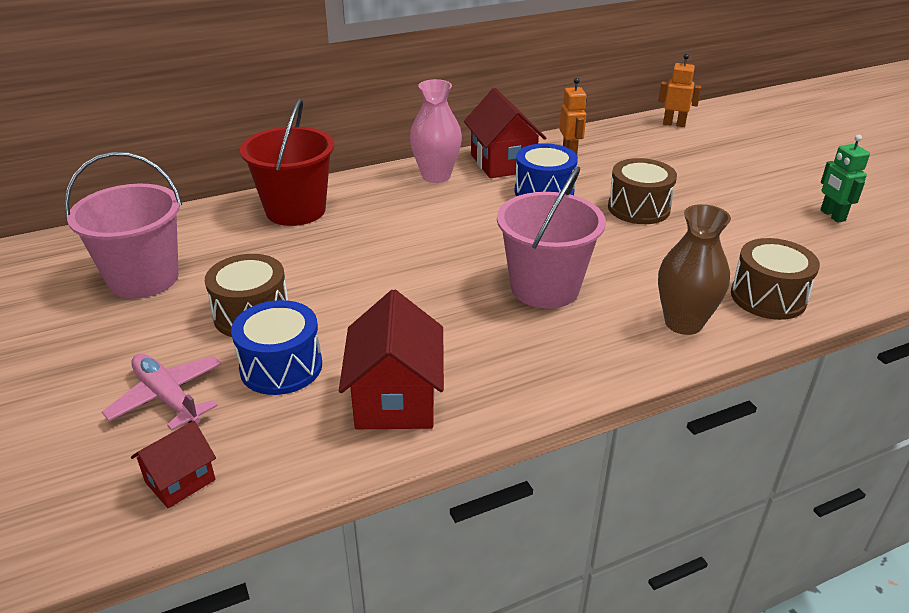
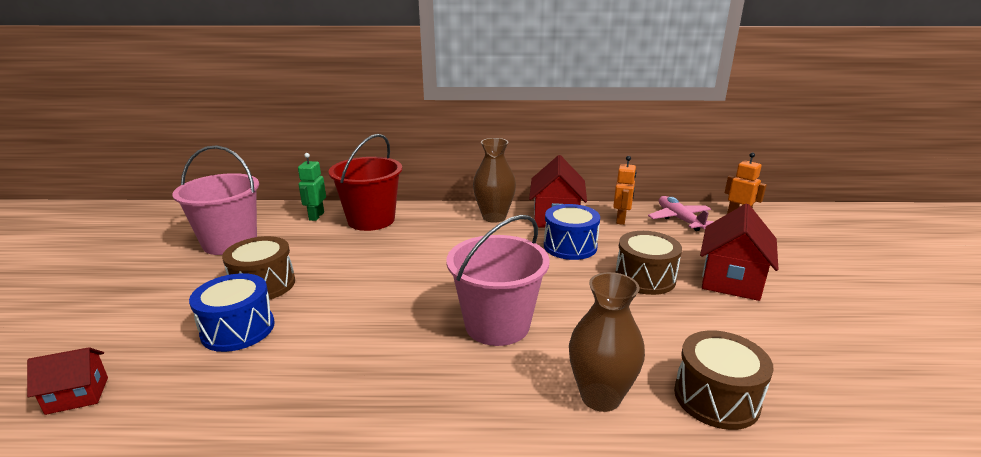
camera: 25 degrees right, 10 degrees down
pink plane [102,354,221,431] -> pink plane moved to [648,196,714,231]
red house [339,290,444,429] -> red house moved to [700,204,778,301]
pink vase [410,79,462,183] -> brown vase [473,138,516,223]
green robot [820,135,870,223] -> green robot moved to [298,153,326,221]

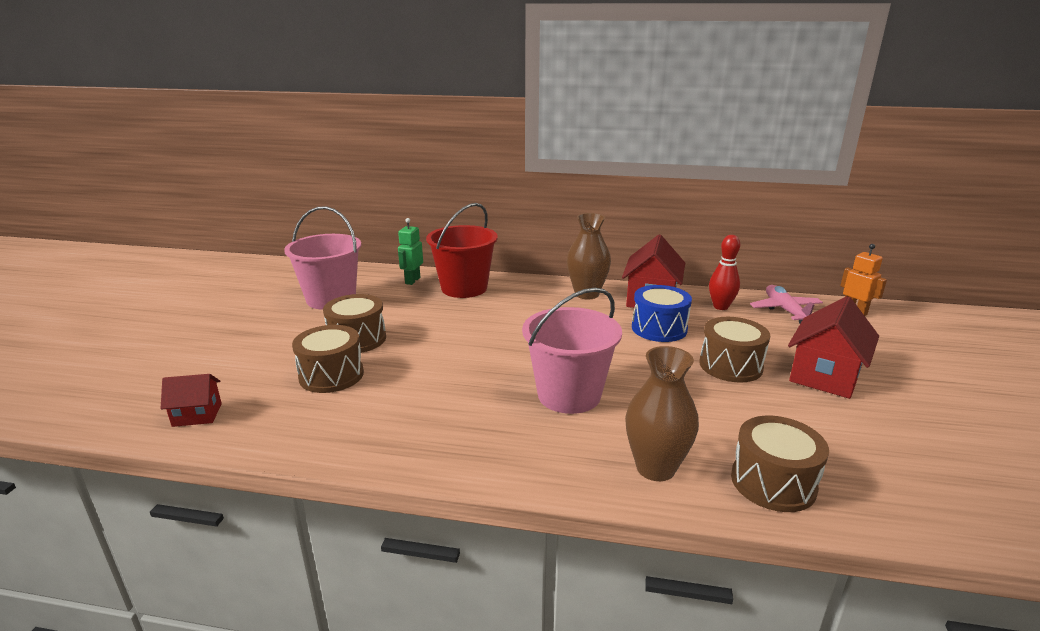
camera: 10 degrees right, 0 degrees up
blue drum [189,273,275,352] -> brown drum [292,325,364,393]
orange robot [613,156,636,225] -> red bowling pin [709,235,740,310]

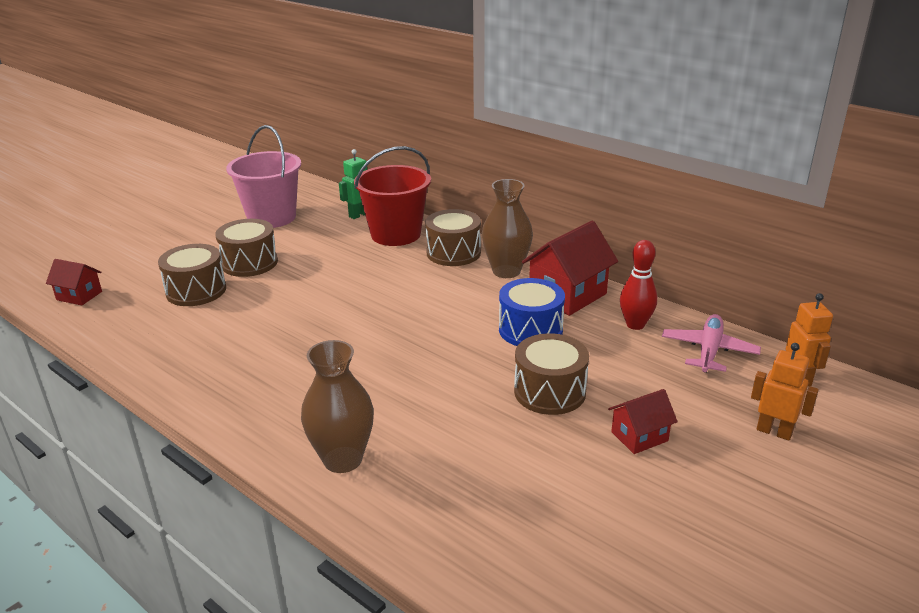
camera: 30 degrees right, 5 degrees up
pink bucket [522,288,622,414] -> none
brown drum [731,416,829,512] -> brown drum moved to [425,209,481,266]
red house [788,296,879,399] -> red house [608,389,678,454], size x0.56
none -> orange robot [751,343,819,441]

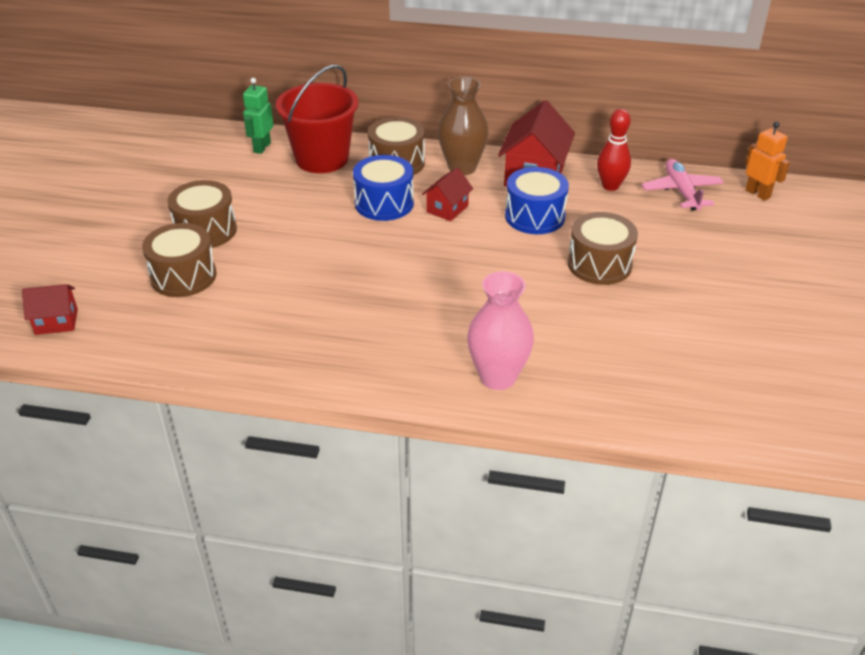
camera: 30 degrees left, 10 degrees up
pink bucket [226,125,301,228] -> none
brown vase [301,340,374,473] -> pink vase [467,271,534,390]
red house [608,389,678,454] -> red house moved to [422,167,473,221]
orange robot [751,343,819,441] -> none
none -> blue drum [353,155,414,221]

